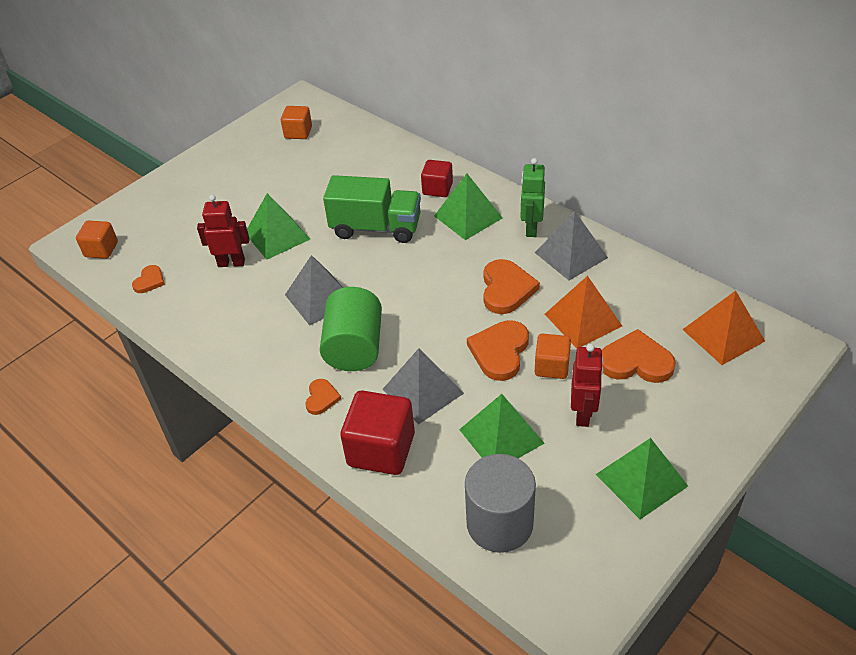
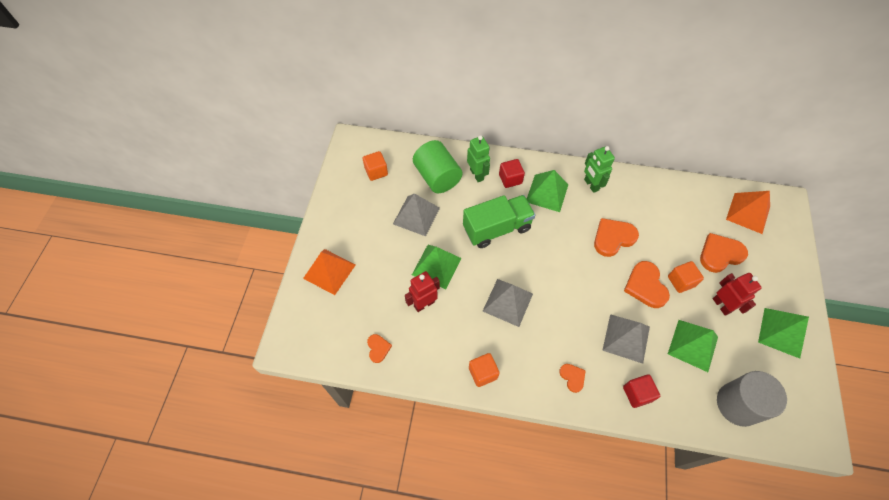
camera: 35 degrees left, 15 degrees up
orange cube [76,220,118,259] -> orange cube moved to [469,353,500,387]
green cylinder [320,287,382,371] -> green cylinder moved to [413,140,463,193]
red cube [341,391,415,475] -> red cube [623,375,660,408], size x0.60
orange heart [483,259,540,314] -> orange heart turned 90 degrees counterclockwise [594,218,639,257]
grey pyramid [535,211,608,280] -> grey pyramid moved to [393,193,440,236]
orange pyramid [545,276,622,348] -> orange pyramid moved to [303,249,356,295]
none -> green robot [467,135,490,182]

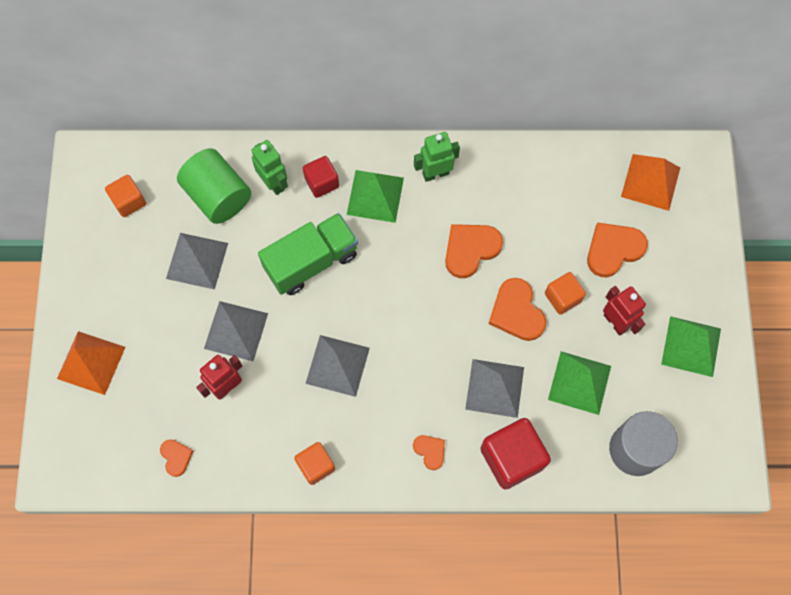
camera: 10 degrees left, 10 degrees up
green pyramid [412,245,462,289] -> grey pyramid [204,301,268,361]
green robot [584,146,615,193] -> green robot turned 105 degrees clockwise [414,132,460,182]
red cube [623,375,660,408] -> red cube [480,418,551,490], size x1.68

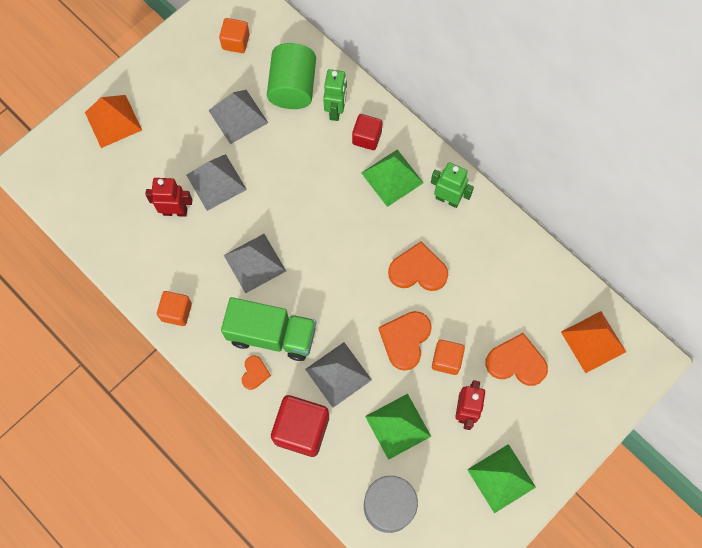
camera: 45 degrees right, 0 degrees up
orange heart [160,439,193,477] -> none
green truck [258,213,358,295] -> green truck moved to [221,297,316,361]

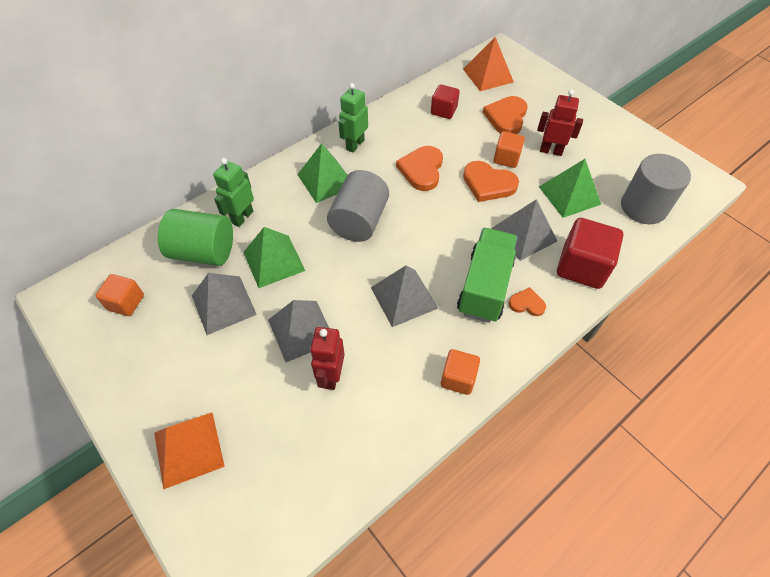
camera: 85 degrees left, 15 degrees down
green robot [323,69,347,121] -> green robot turned 75 degrees counterclockwise [213,158,254,227]
red cube [352,114,382,150] -> red cube moved to [431,84,460,119]
green pyramid [467,444,536,513] -> green pyramid moved to [244,227,305,288]
none -> grey cylinder [327,170,389,242]

